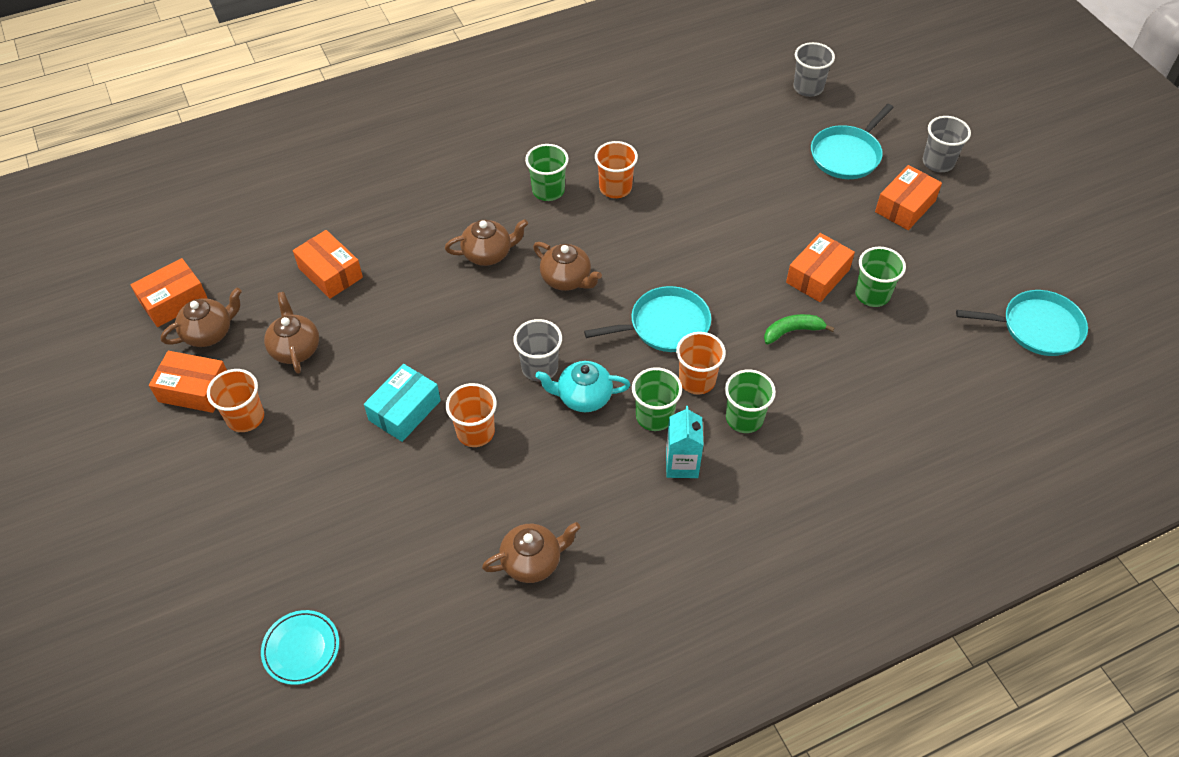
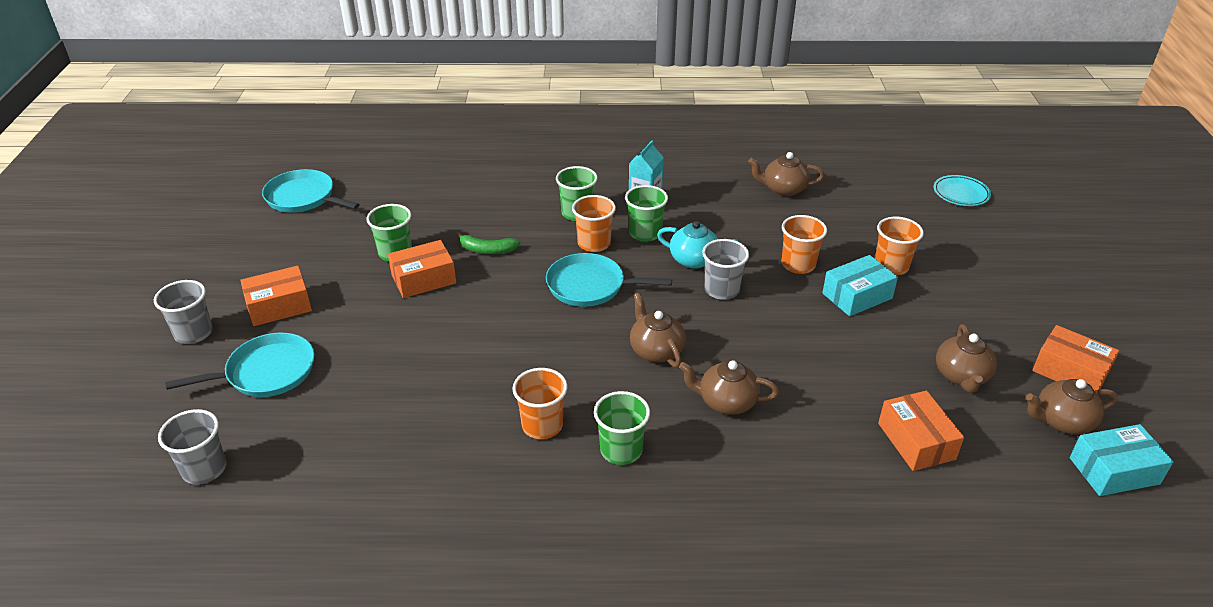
camera: 155 degrees left, 15 degrees down
orange box [130,258,208,327] -> turquoise box [1070,424,1173,496]
orange cup [207,369,264,432] -> orange cup moved to [875,217,924,275]

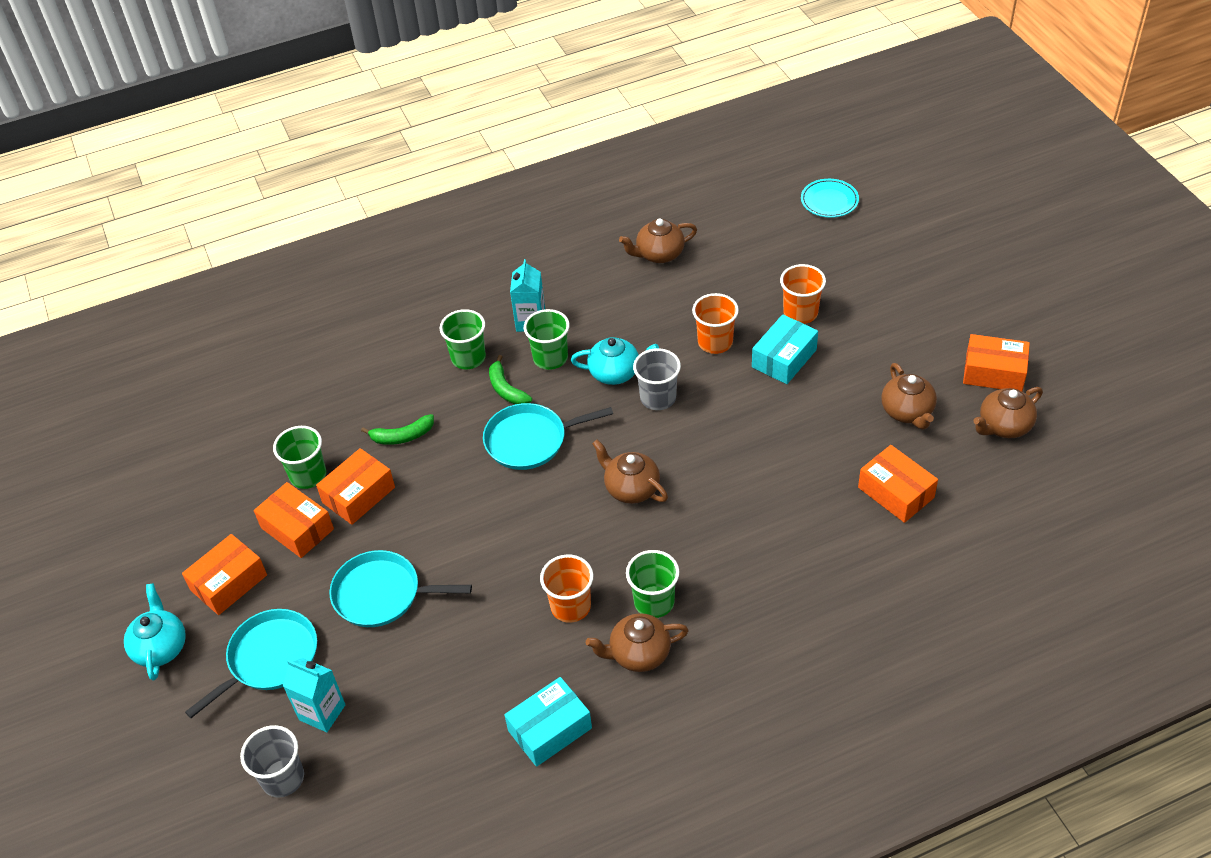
camera: 20 degrees left, 10 degrees up
grey cup [154,280,213,344] -> turquoise teapot [124,583,186,680]
turquoise pan [262,169,360,213] -> turquoise pan moved to [329,550,472,627]
orange cup [572,195,616,252] -> green banana [489,355,532,404]
brown teapot [679,360,779,415] -> brown teapot moved to [586,613,689,672]
turquoise box [1070,424,1173,496] -> turquoise box moved to [504,677,592,767]
none -> orange box [254,482,334,558]
none -> turquoise carton [283,658,345,732]

